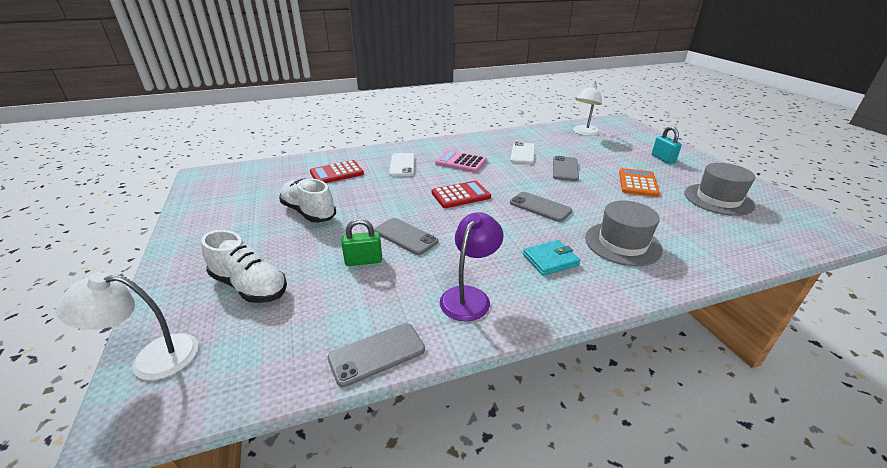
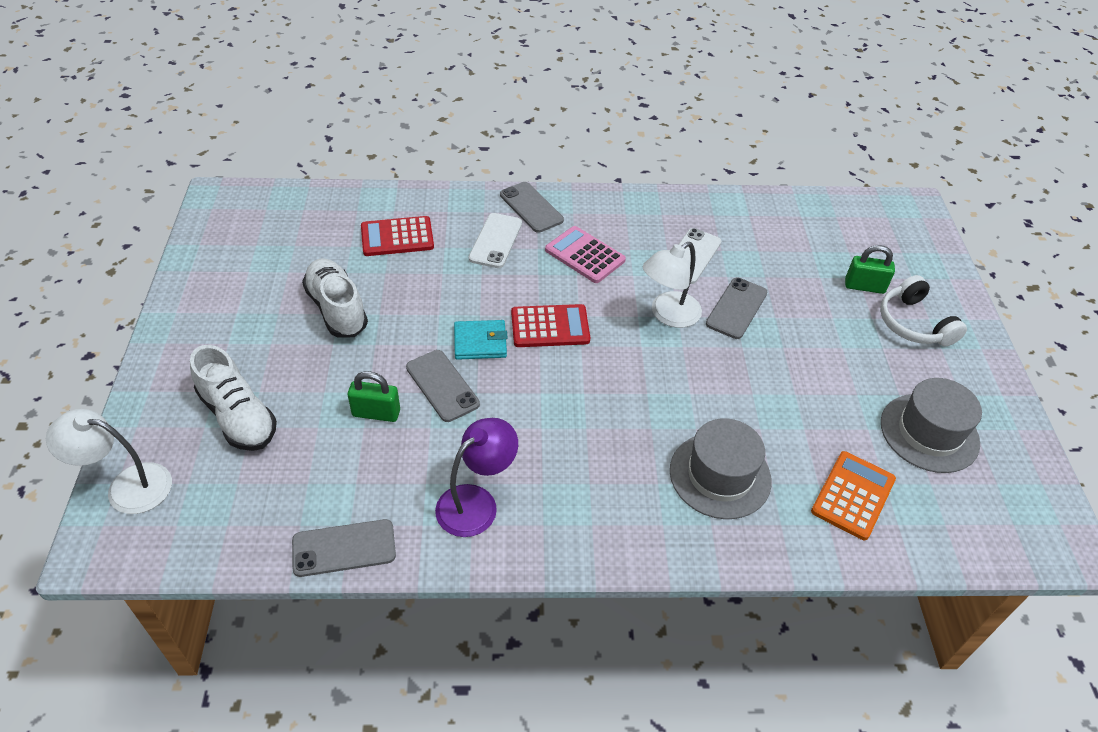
camera: 15 degrees right, 15 degrees up
grey phone [510,192,572,222] -> grey phone moved to [500,182,564,233]
turquoise wallet [523,240,580,276] -> turquoise wallet moved to [454,320,508,360]
white lamp [573,82,602,136] -> white lamp moved to [643,242,702,328]
orange calculator [619,168,660,197] -> orange calculator moved to [811,451,896,540]
turquoise padlock [652,126,682,164] -> white headphones [880,275,967,347]
none -> green padlock [845,245,895,294]

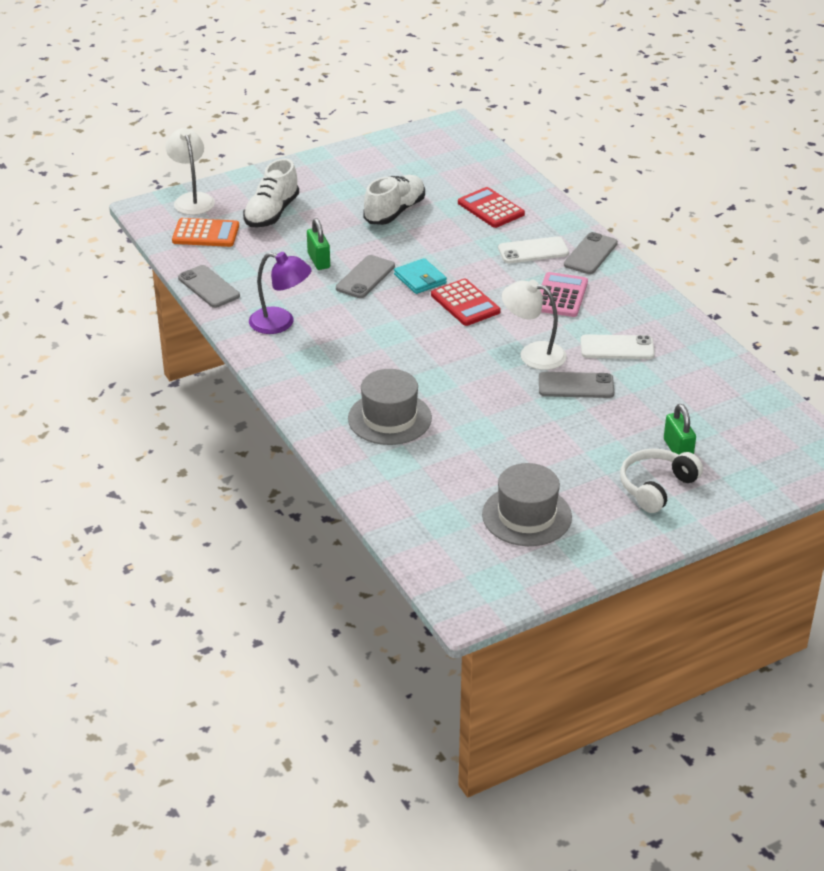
camera: 65 degrees right, 10 degrees down
orange calculator [811,451,896,540] -> orange calculator moved to [172,218,239,247]

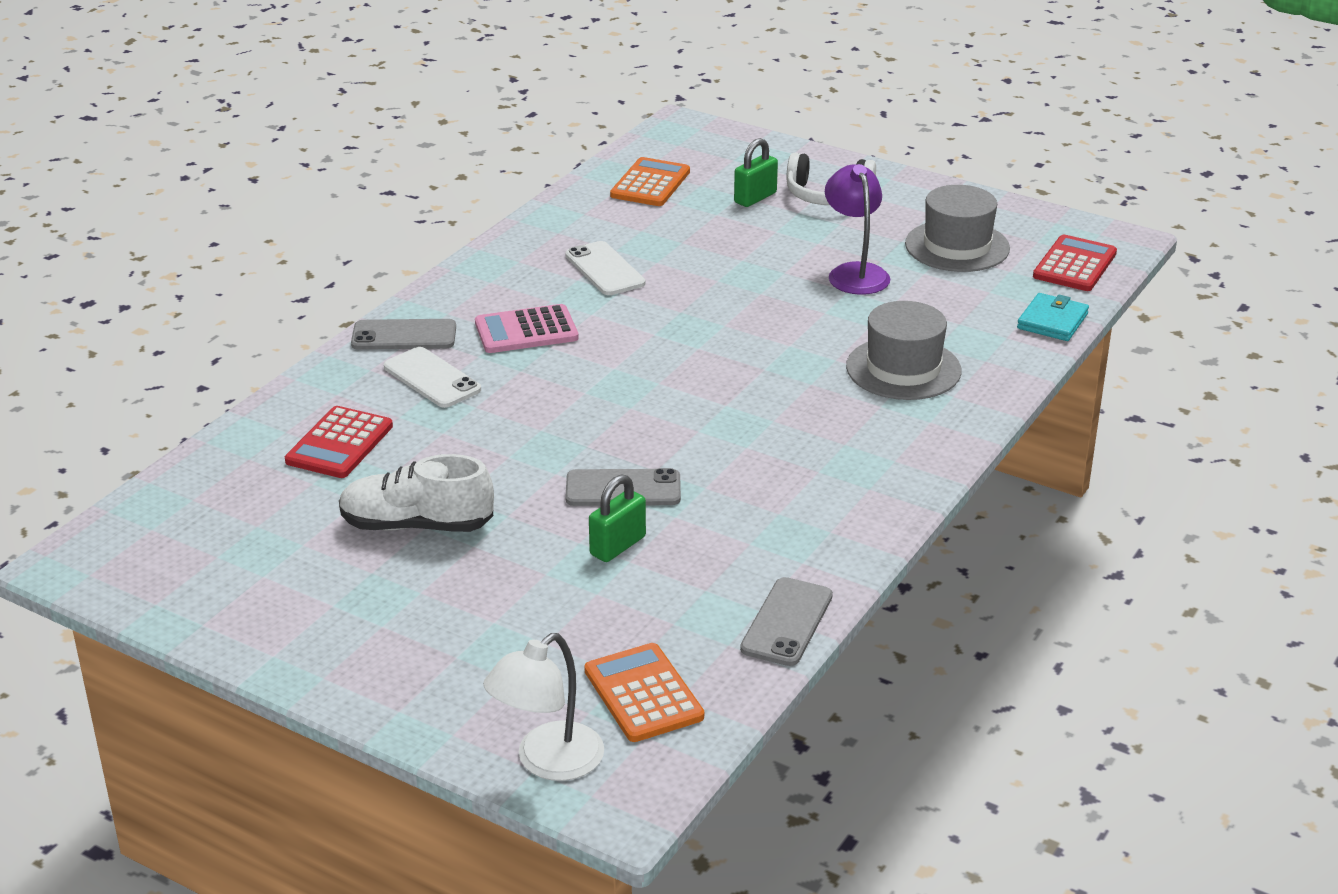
camera: 120 degrees left, 5 degrees down
white shoe [243,159,299,227] -> none
purple lamp [249,252,312,334] -> purple lamp moved to [825,164,890,295]
turquoise wallet [394,258,447,294] -> turquoise wallet moved to [1017,293,1089,341]
red calculator [431,279,501,326] -> red calculator moved to [1033,235,1117,291]
white lamp [502,280,567,370] -> none
grey phone [539,372,614,398] -> none
none -> orange calculator [610,157,690,206]

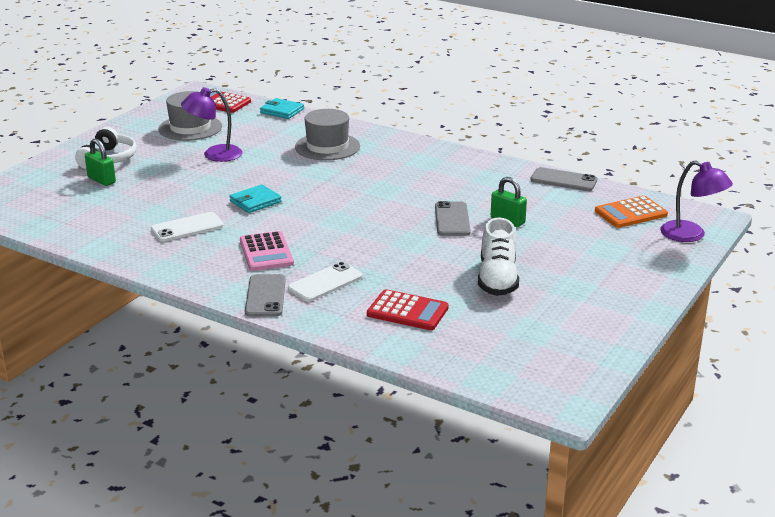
camera: 90 degrees left, 5 degrees down
white lamp [483,633,604,781] -> purple lamp [660,160,733,242]
orange calculator [610,157,690,206] -> none
none -> turquoise wallet [229,185,282,213]

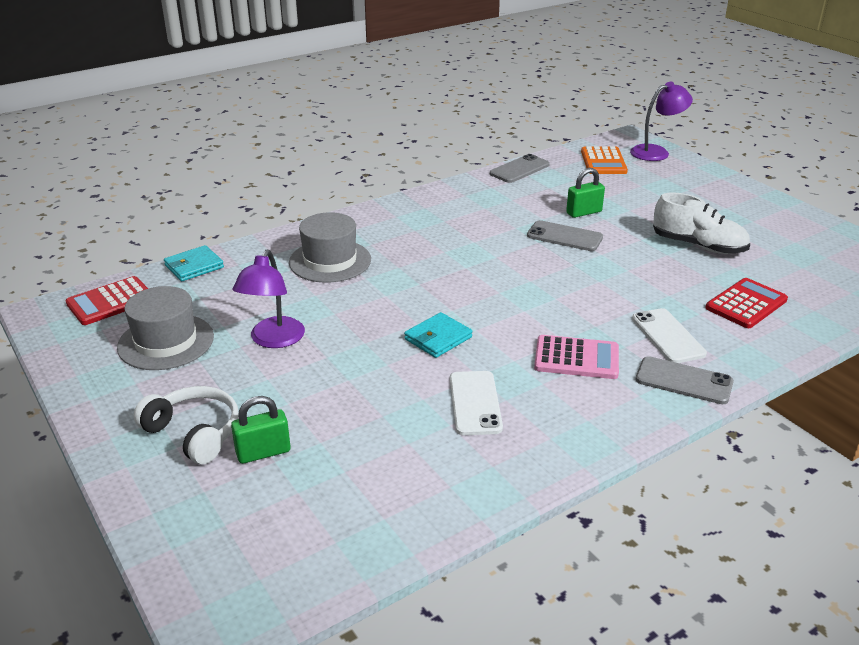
camera: 65 degrees left, 5 degrees up
turquoise wallet [229,185,282,213] -> turquoise wallet turned 60 degrees clockwise [404,312,472,358]

